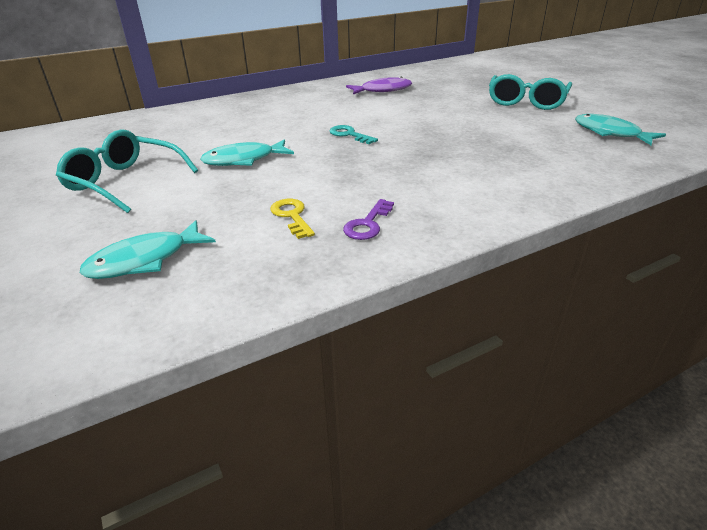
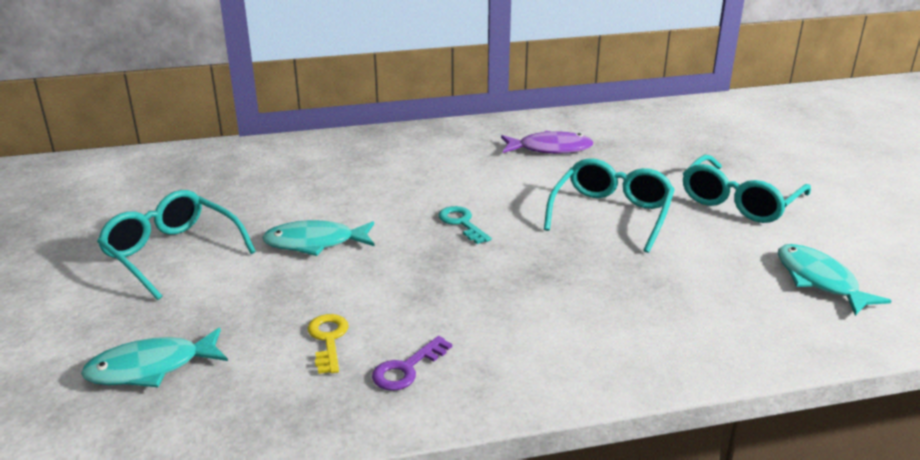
camera: 15 degrees right, 5 degrees down
none -> turquoise glasses [544,158,675,253]

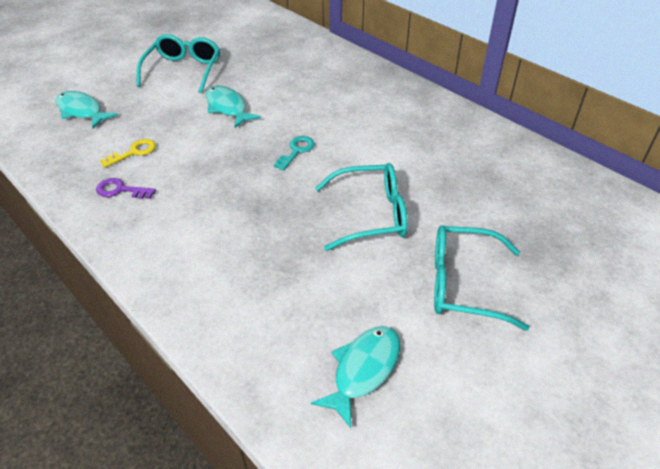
camera: 60 degrees right, 15 degrees up
purple fish [501,131,594,154] -> none

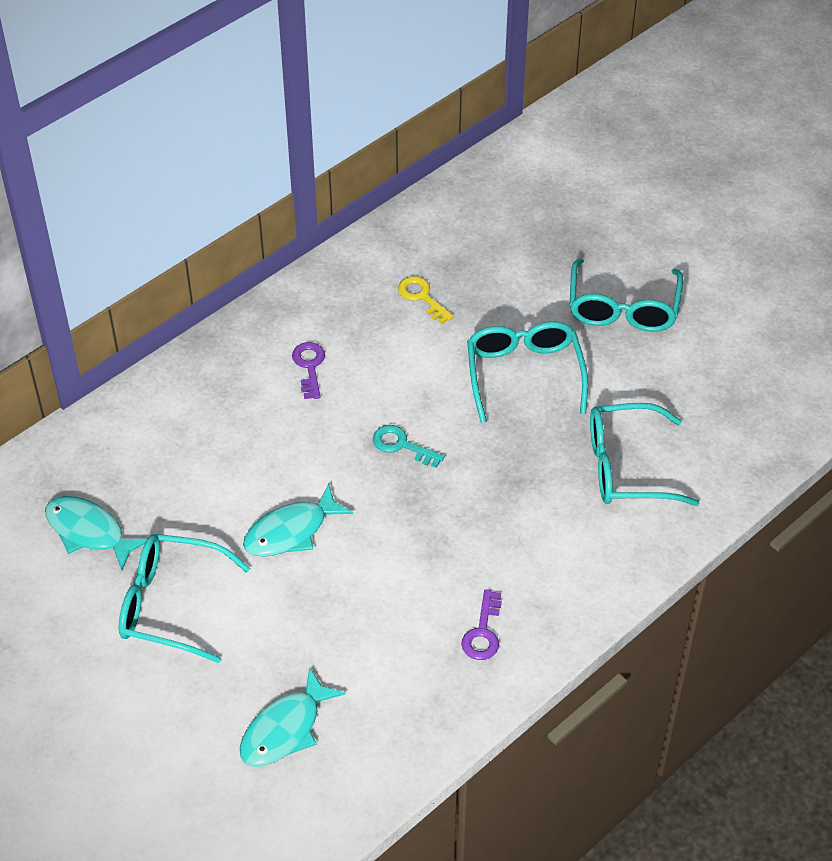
camera: 90 degrees left, 5 degrees up
yellow key [100,139,156,168] -> yellow key moved to [398,276,454,324]
turquoise fish [311,326,400,428] -> turquoise fish moved to [45,496,147,570]
none -> purple key [292,342,325,399]
none -> turquoise glasses [590,403,699,506]

